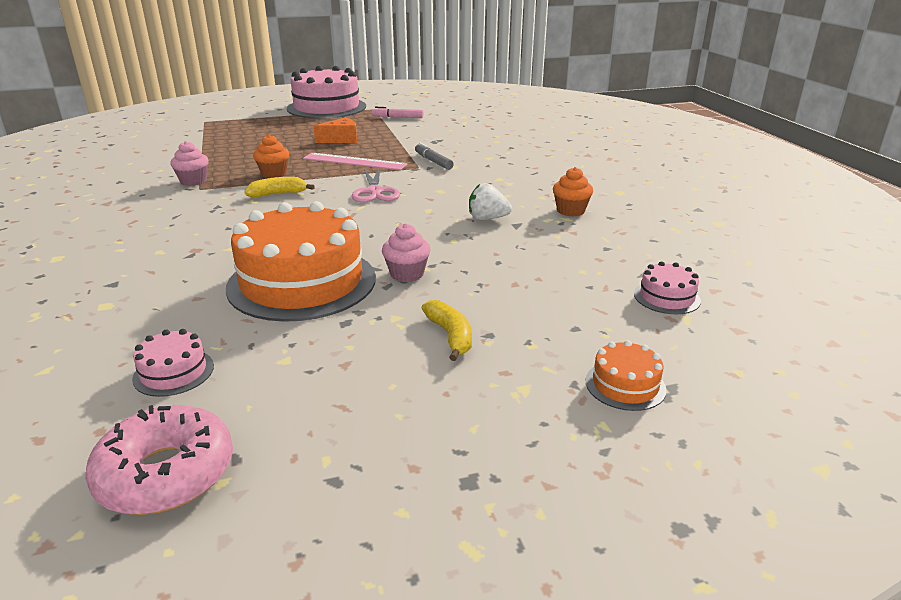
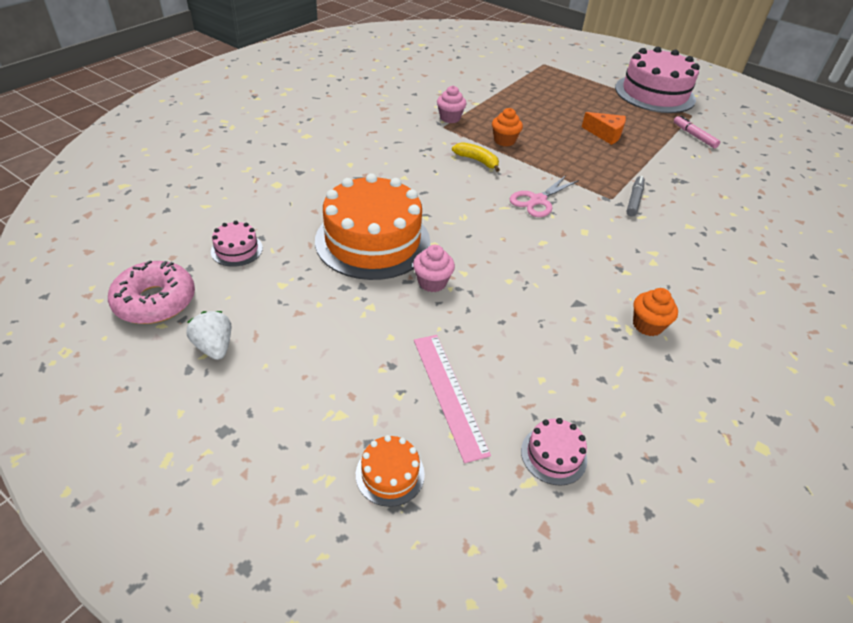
camera: 50 degrees right, 15 degrees up
pink ruler [303,153,407,170] -> pink ruler moved to [414,335,491,463]
yellow banana [422,300,472,361] -> none
white strawberry [469,183,512,220] -> white strawberry moved to [187,311,231,360]

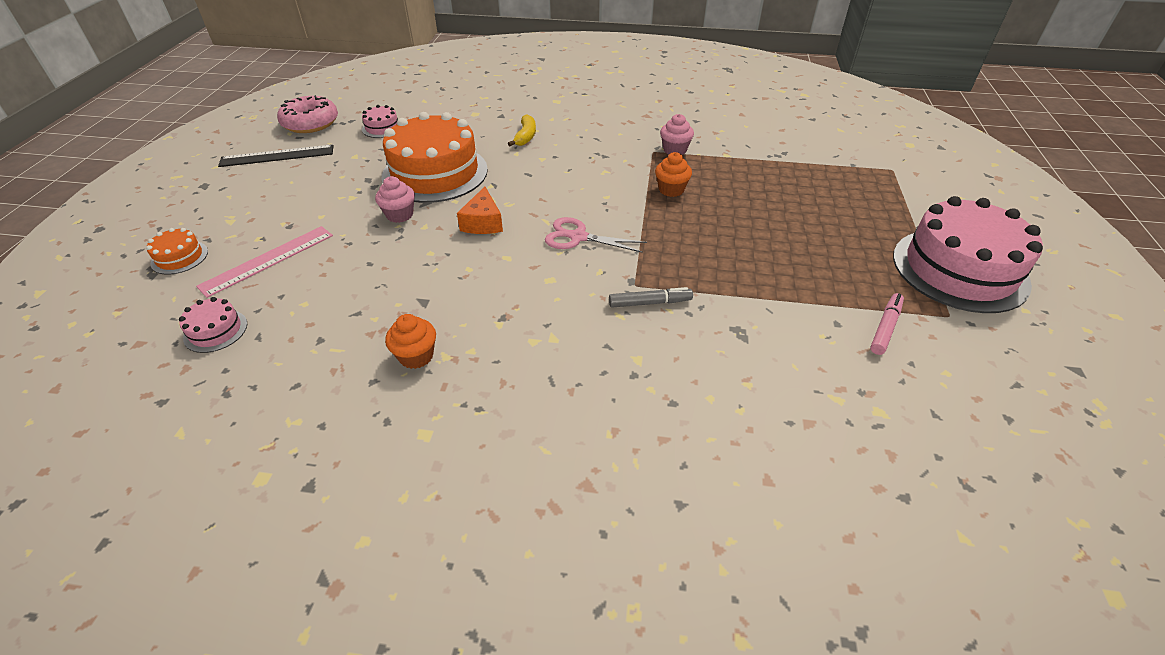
camera: 65 degrees right, 0 degrees up
white strawberry [187,311,231,360] -> black ruler [218,145,334,167]
yellow banana [452,142,500,172] -> yellow banana moved to [508,114,536,146]
orange cheese [582,112,626,145] -> orange cheese moved to [457,187,503,234]

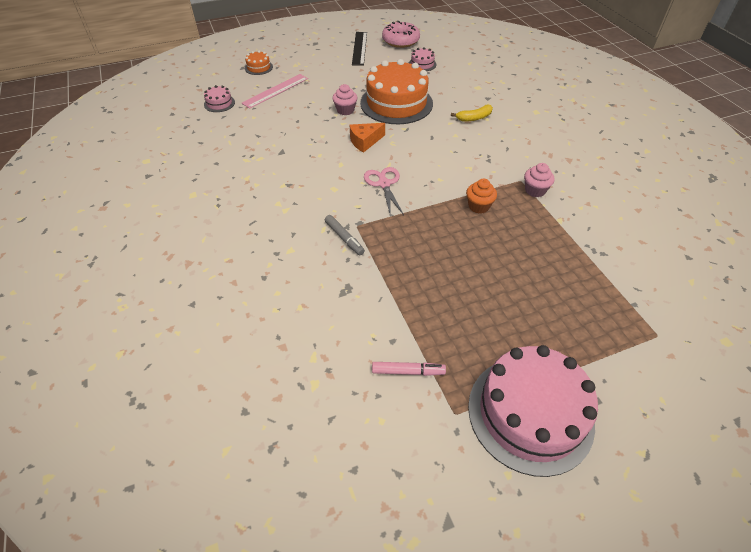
camera: 60 degrees right, 5 degrees up
pink ruler [196,226,333,298] -> pink ruler turned 60 degrees counterclockwise [242,74,308,109]
black ruler [218,145,334,167] -> black ruler turned 45 degrees clockwise [352,32,367,66]
orange cupcake [385,314,436,369] -> none

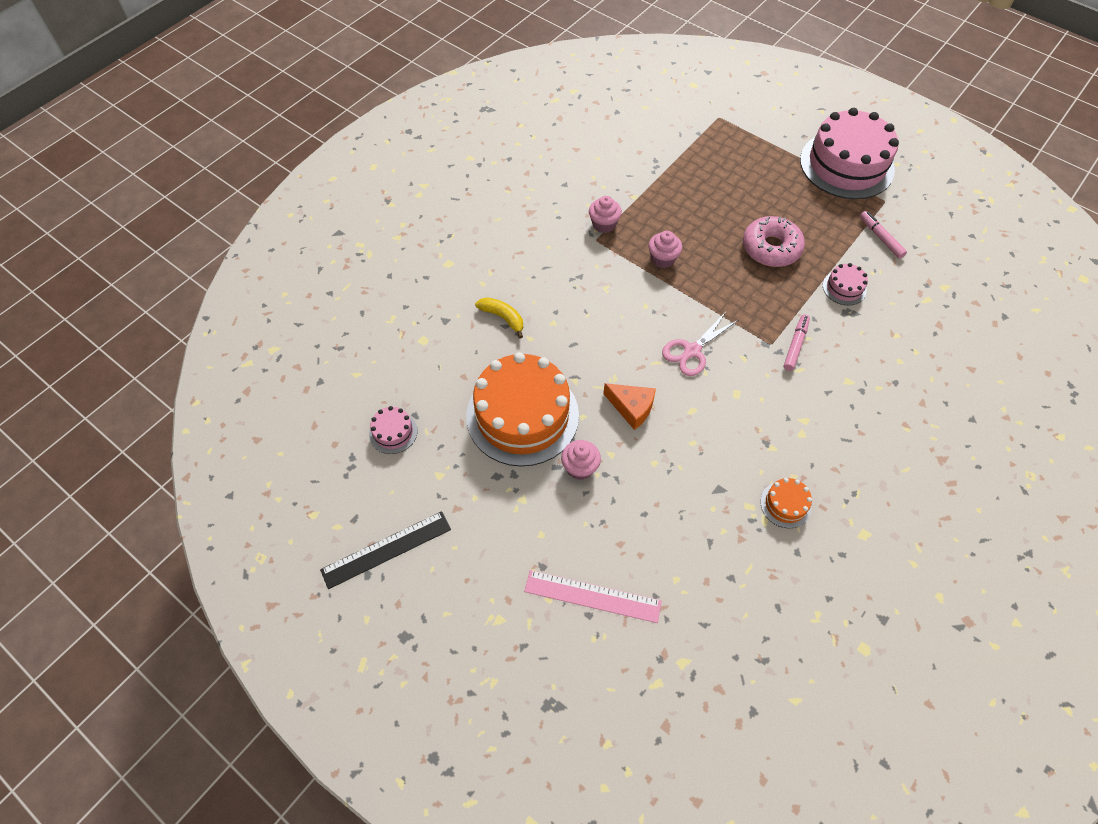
camera: 120 degrees left, 10 degrees up
pink cake [204,85,235,112] -> pink cake moved to [823,263,868,305]
orange cake [245,51,273,75] -> orange cake moved to [760,478,812,528]
grey marker [325,215,365,255] -> pink marker [783,315,810,371]
pink donut [382,21,420,48] -> pink donut moved to [743,216,805,267]
orange cupcake [466,179,497,214] -> pink cupcake [648,231,682,268]

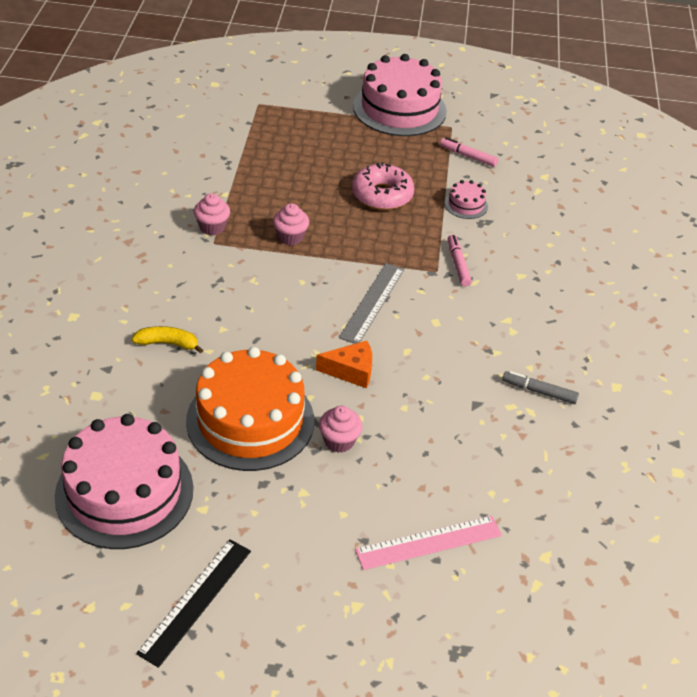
camera: 35 degrees left, 15 degrees down
pink cake [369,406,417,454] -> pink cake [55,414,193,549], size x2.37
pink scissors [662,312,738,376] -> grey ruler [339,263,404,344]
orange cake [760,478,812,528] -> grey marker [502,371,579,404]

